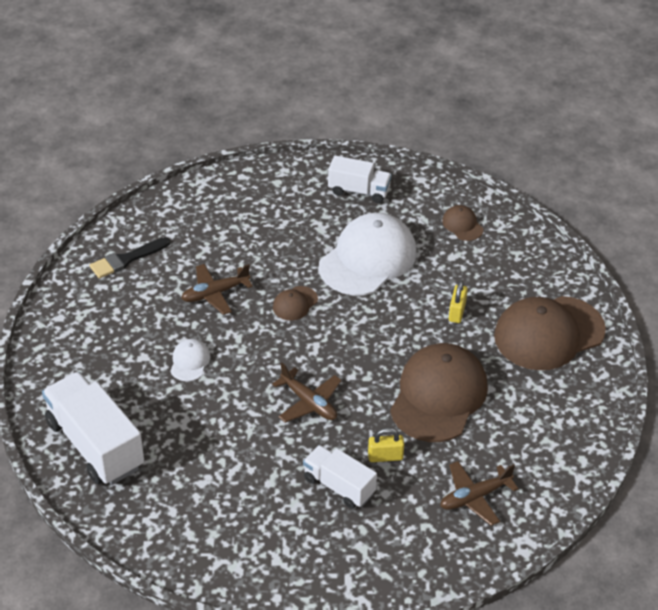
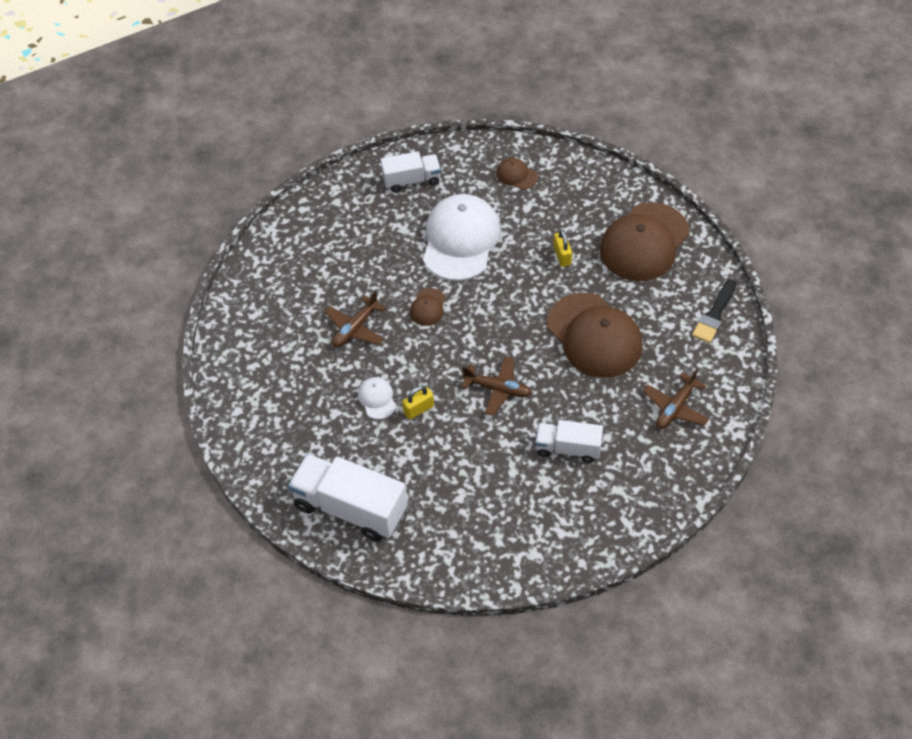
camera: 25 degrees left, 10 degrees up
black brush [90,237,170,279] -> black brush moved to [692,279,736,343]
yellow padlock [368,428,404,462] -> yellow padlock moved to [402,386,434,420]
brown cap [390,343,488,442] -> brown cap turned 150 degrees clockwise [547,293,643,378]

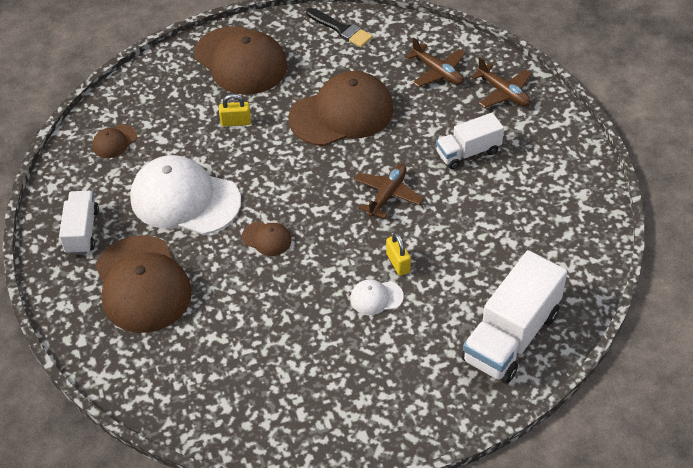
camera: 80 degrees left, 5 degrees down
brown plane [325,291,386,347] -> brown plane moved to [471,57,532,108]
white truck [535,420,603,463] -> white truck turned 45 degrees clockwise [436,113,504,169]
none -> brown cap [96,235,192,333]

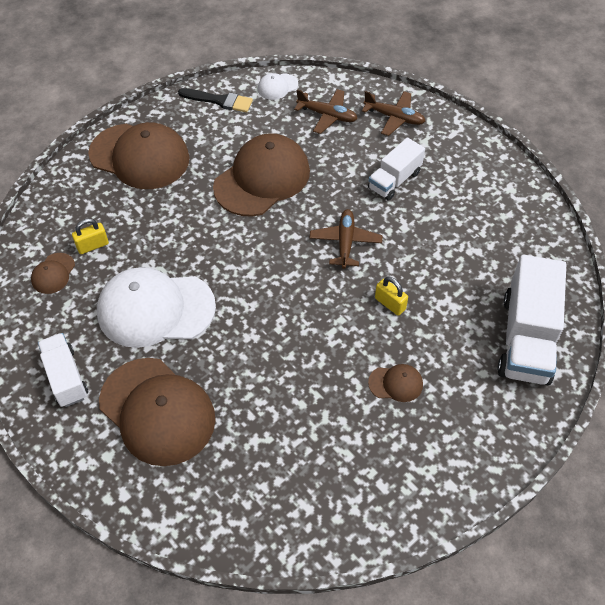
camera: 25 degrees left, 5 degrees up
yellow padlock [219,94,251,127] -> yellow padlock moved to [72,219,109,254]
brown cap [242,221,292,256] -> brown cap moved to [368,364,423,402]
white cap [350,280,404,315] -> white cap moved to [258,73,298,100]

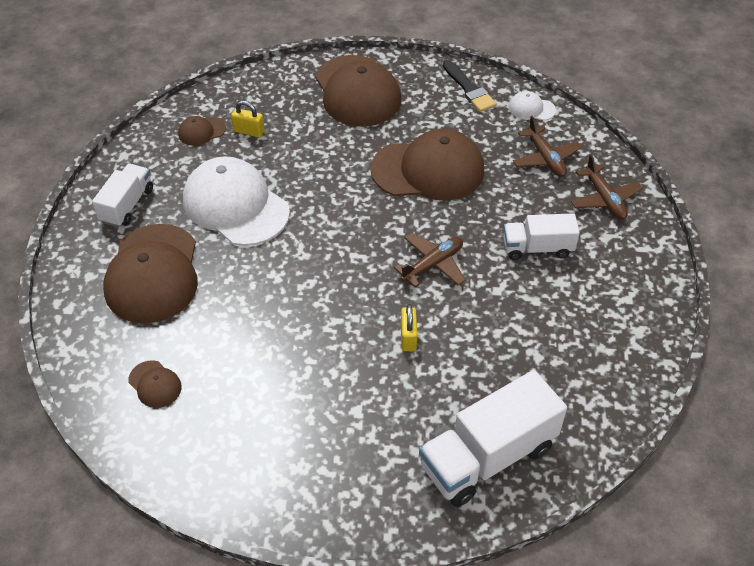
camera: 45 degrees right, 5 degrees down
brown cap [368,364,423,402] -> brown cap moved to [128,360,182,408]

